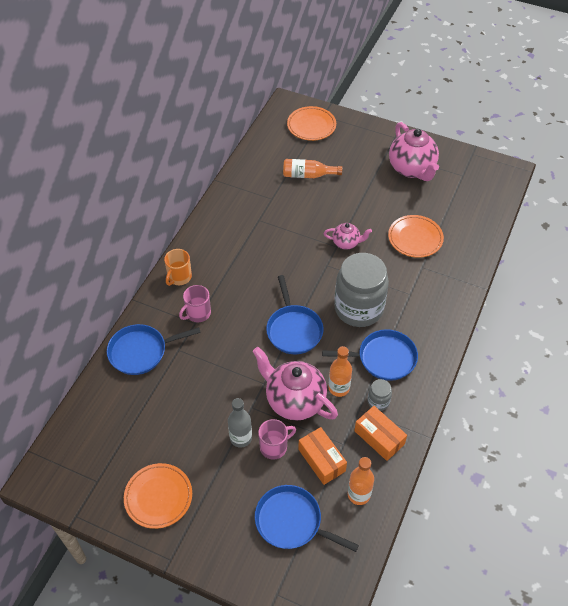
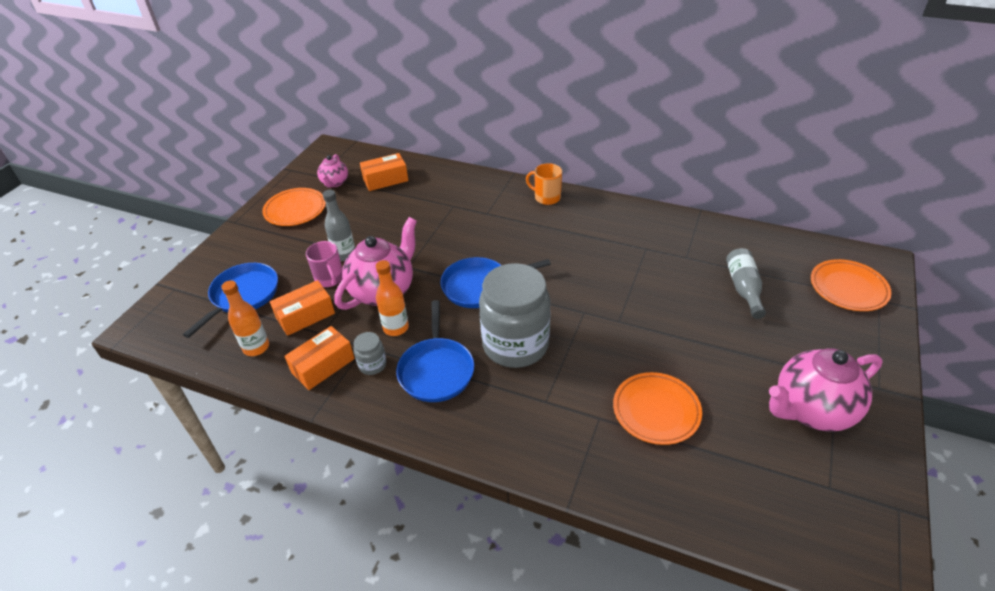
camera: 90 degrees right, 10 degrees down
blue pan [107,324,201,375] -> none
pink mug [179,285,211,322] -> none
orange bottle [283,159,342,178] -> grey bottle [726,248,766,319]
pink teapot [324,223,372,249] -> pink teapot moved to [317,154,348,187]
none -> orange box [360,153,408,191]

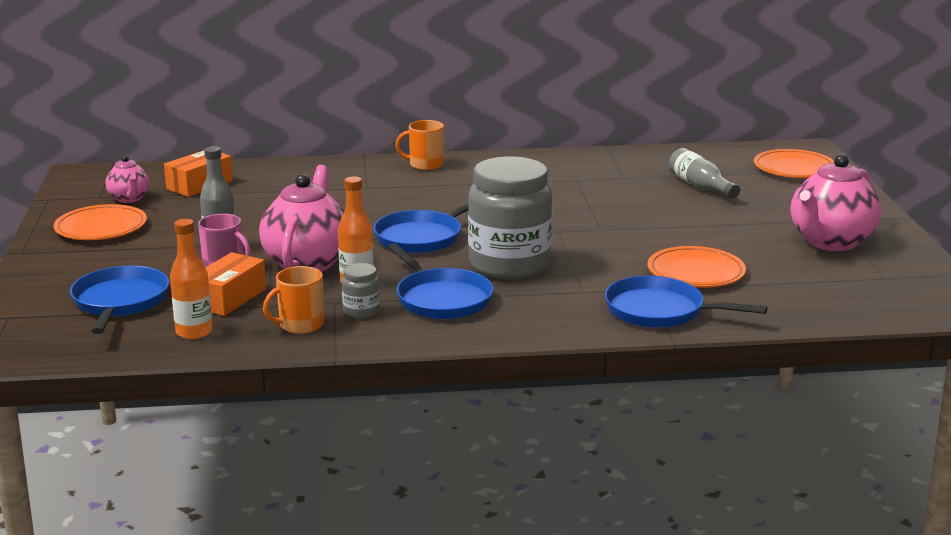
camera: 30 degrees left, 20 degrees down
orange box [285,326,355,390] -> orange mug [263,266,324,334]
none -> blue pan [605,276,767,328]

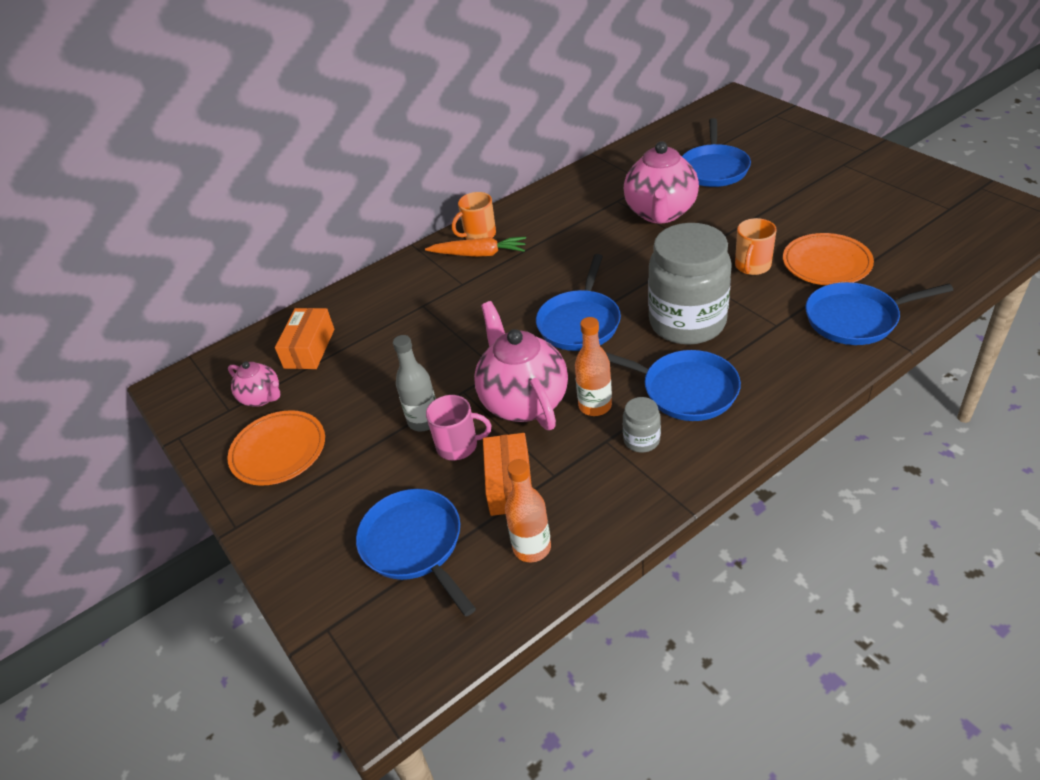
camera: 25 degrees left, 20 degrees up
orange mug [263,266,324,334] -> orange mug moved to [735,218,777,275]
grey bottle [669,148,740,199] -> blue pan [682,118,751,187]
orange plate [754,149,834,178] -> none
pink teapot [791,154,882,251] -> pink teapot moved to [624,141,699,224]
none -> orange carrot [425,237,526,257]

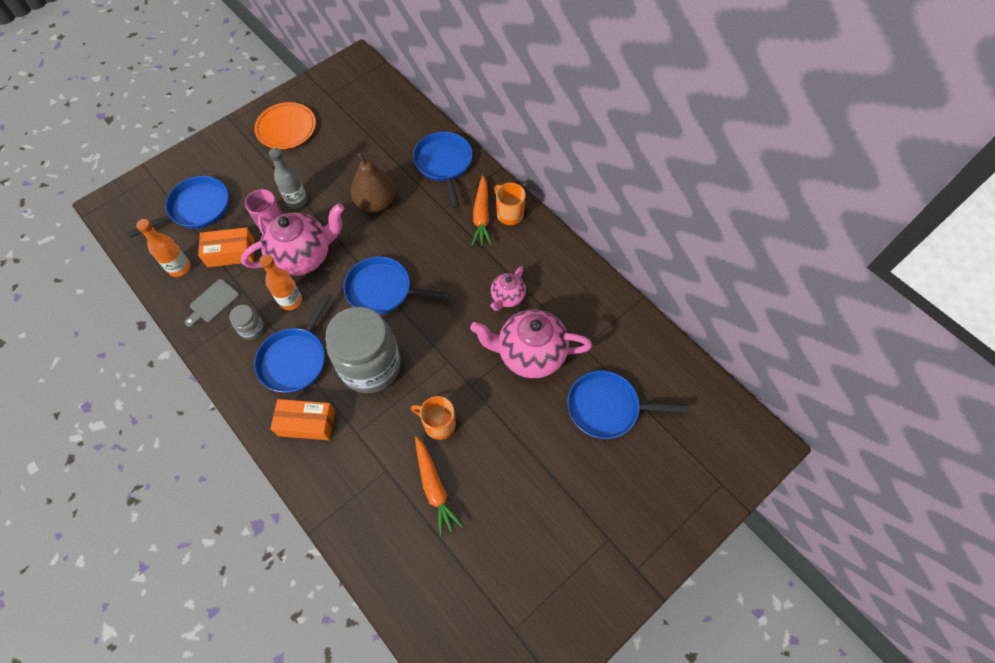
camera: 80 degrees right, 20 degrees up
pink teapot [228,361,280,407] -> pink teapot moved to [491,266,526,311]
orange box [275,308,334,369] -> orange box moved to [270,399,335,440]
orange plate [783,233,874,285] -> orange carrot [415,436,463,537]
blue pan [805,282,953,345] -> blue pan moved to [413,132,473,208]
none -> grey cutting board [185,279,239,327]
none -> brown pear [351,153,395,212]

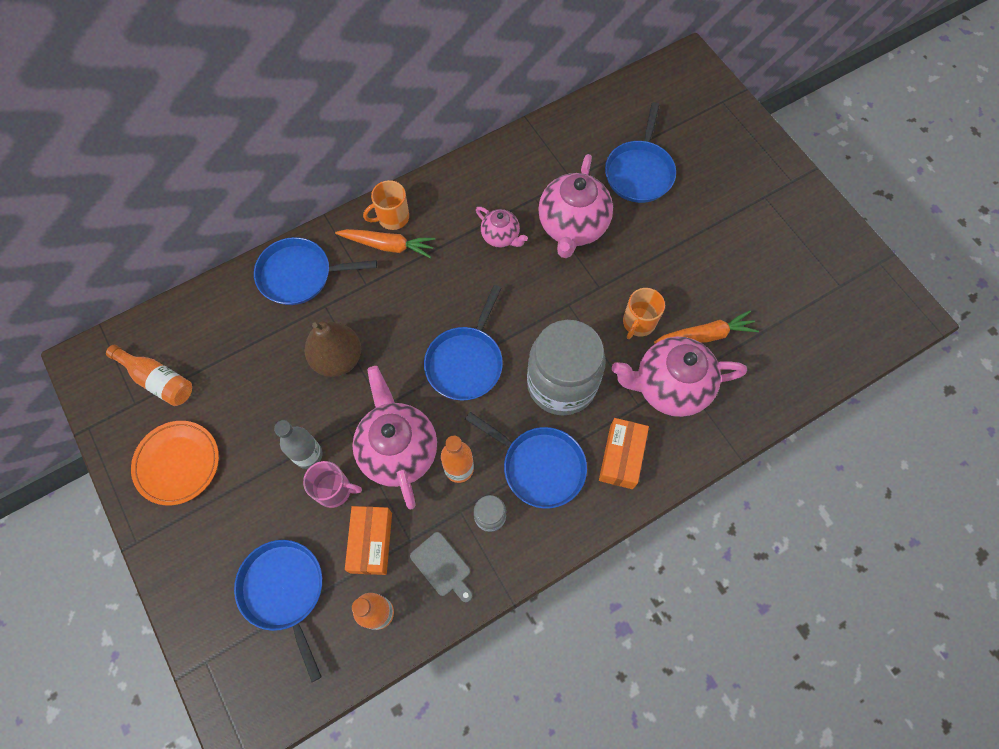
camera: 80 degrees left, 5 degrees up
none -> orange bottle [106,345,192,406]
none -> pink teapot [612,337,747,417]

